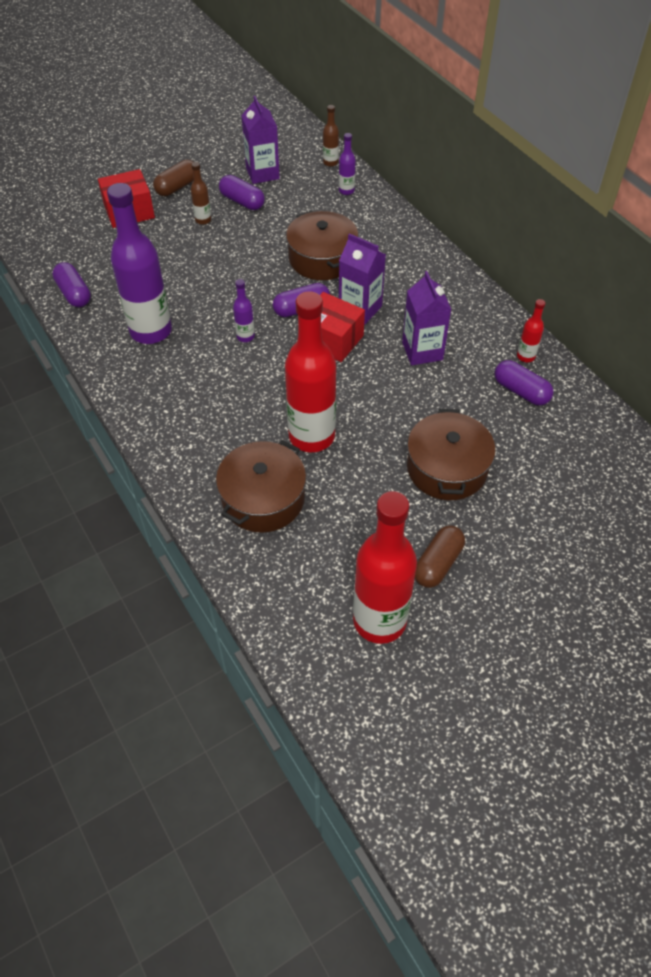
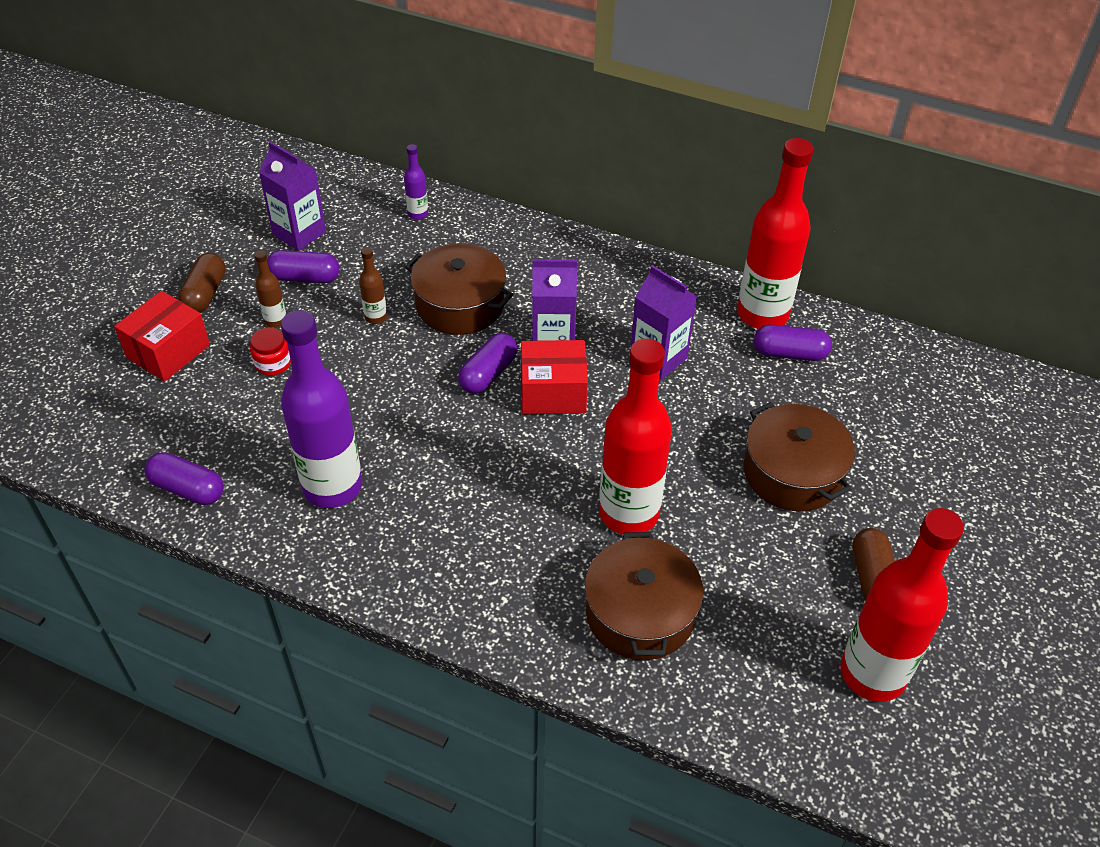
camera: 35 degrees left, 5 degrees down
purple bottle [233,279,255,342] -> none
brown bottle [323,105,339,167] -> brown bottle moved to [359,247,387,324]
red bottle [517,299,546,362] -> red bottle [737,138,814,329], size x2.33
none -> red jar [250,328,291,376]

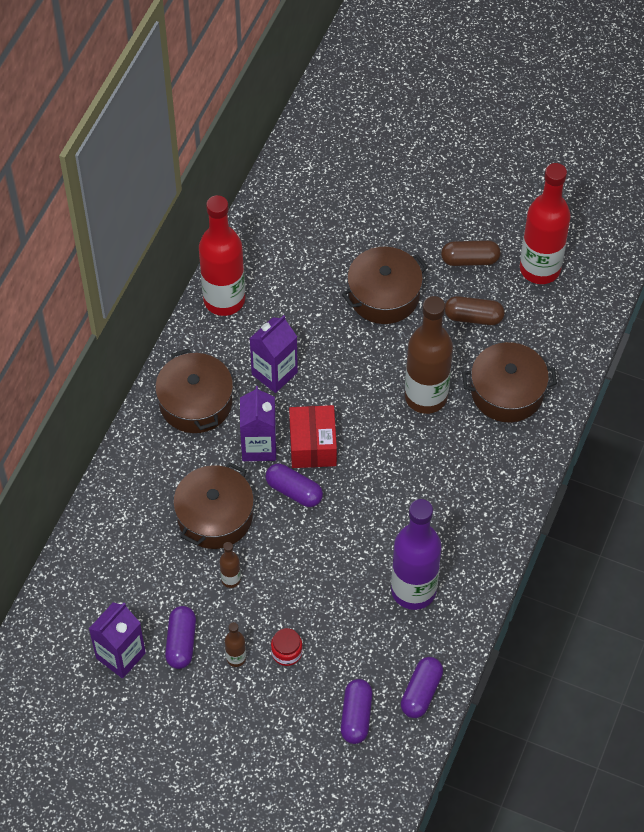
camera: 90 degrees left, 10 degrees up
red box [114,291,210,382] -> none
brown capsule [178,253,226,313] -> brown capsule moved to [445,296,504,325]
purple bottle [404,144,428,220] -> none
red bottle [599,339,672,534] -> brown bottle [405,296,453,414]
purple capsule [754,325,832,361] -> purple capsule moved to [341,679,372,744]
none -> brown pot [155,349,233,433]

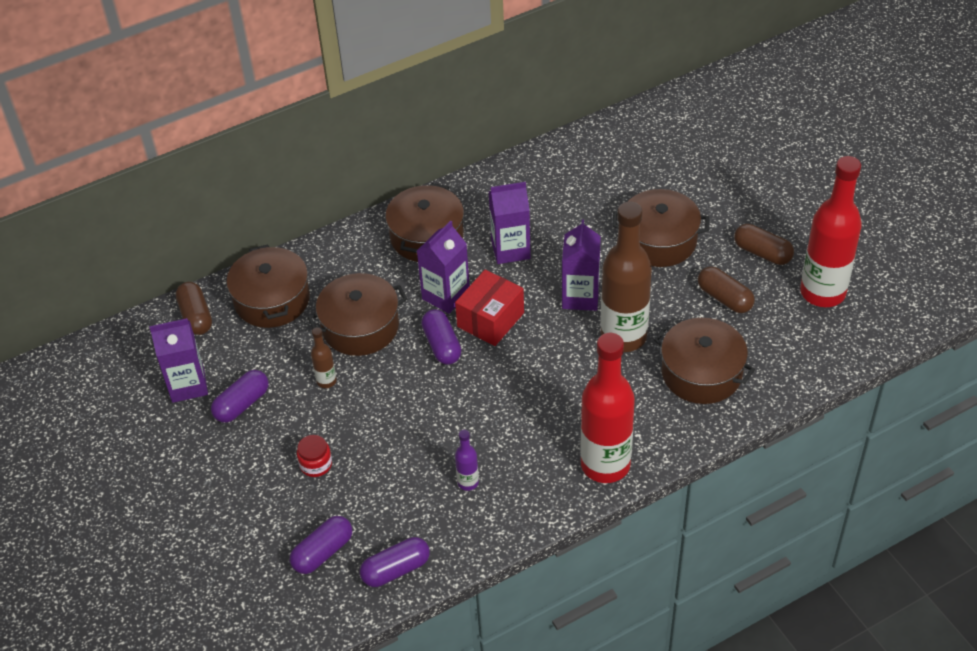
camera: 40 degrees right, 10 degrees down
red bottle [199,195,245,316] -> red bottle moved to [580,333,635,483]
brown bottle [225,622,246,667] -> none
purple bottle [391,499,442,610] -> purple bottle [455,430,479,491], size x0.43
none -> brown capsule [176,282,212,335]
none -> brown pot [227,244,310,328]
none -> purple carton [562,219,601,311]

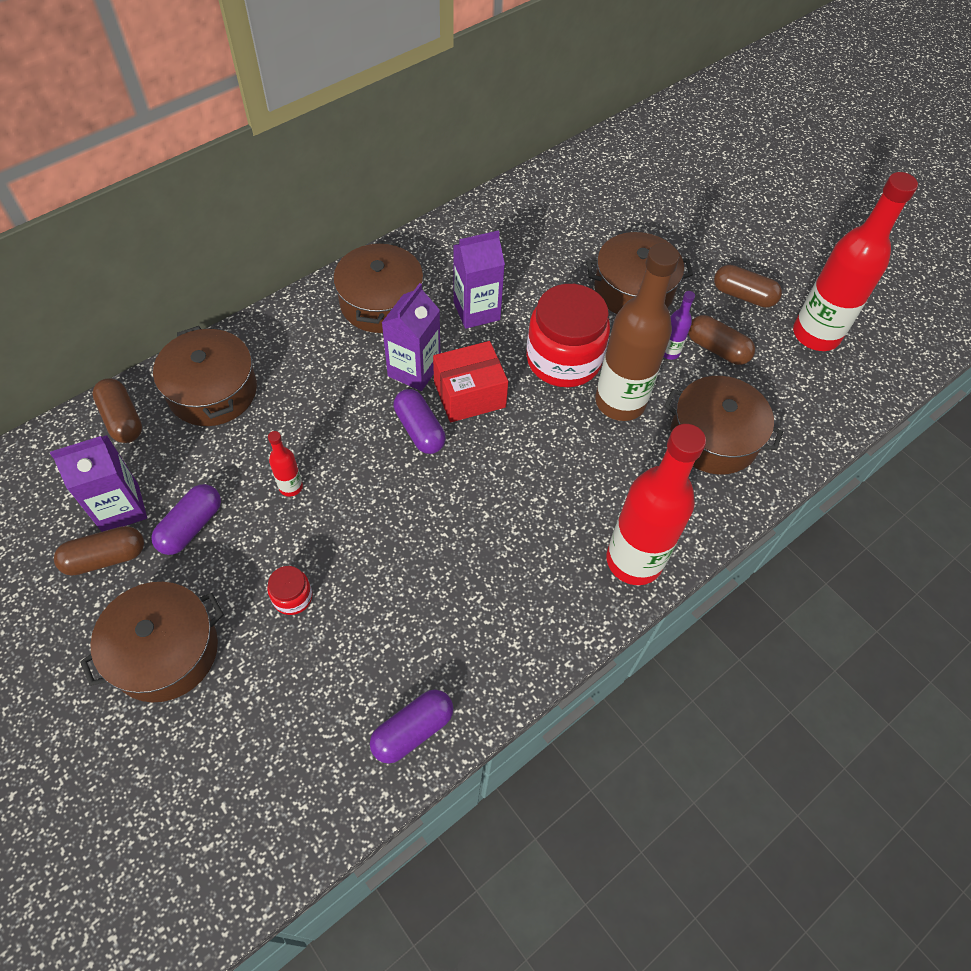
camera: 15 degrees left, 10 degrees up
purple capsule [290,516,352,574] -> none
brown pot [307,273,407,356] -> brown pot moved to [80,582,224,702]
brown bottle [311,327,337,388] -> red bottle [268,431,303,497]
red box [455,269,524,346] -> red box turned 45 degrees clockwise [433,341,508,422]
purple bottle [455,430,479,491] -> purple bottle moved to [664,291,695,360]
purple carton [562,219,601,311] -> red jar [526,284,610,387]
none -> brown capsule [54,526,144,576]

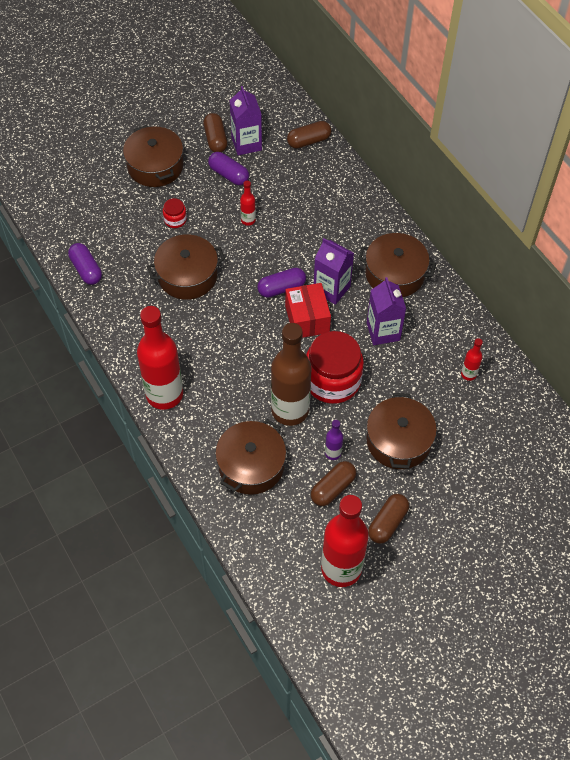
camera: 100 degrees right, 0 degrees up
brown pot [153,326,257,426] -> brown pot moved to [147,234,225,300]
none -> red bottle [461,338,483,381]

